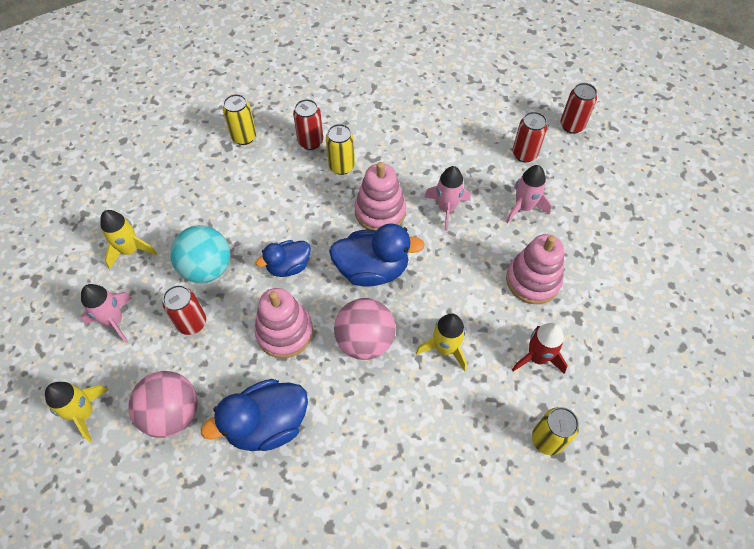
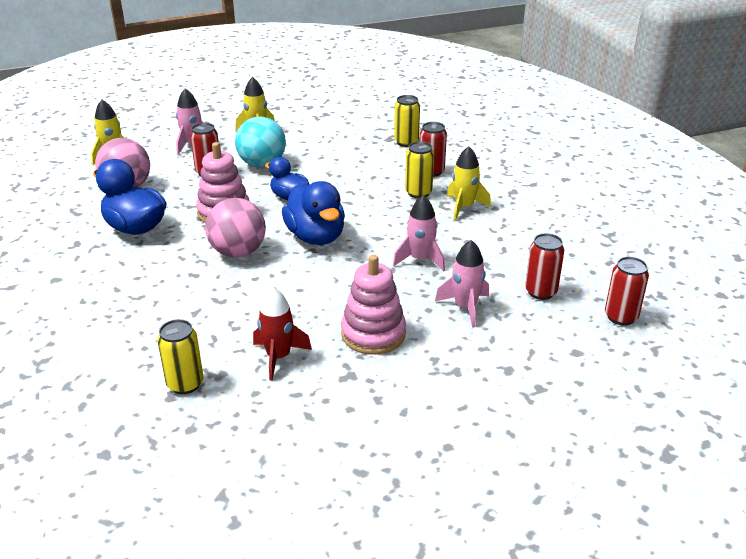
camera: 65 degrees right, 25 degrees down
pink stacking toy [354,162,406,230] -> none
yellow rocket [416,313,467,371] -> yellow rocket moved to [447,146,491,221]

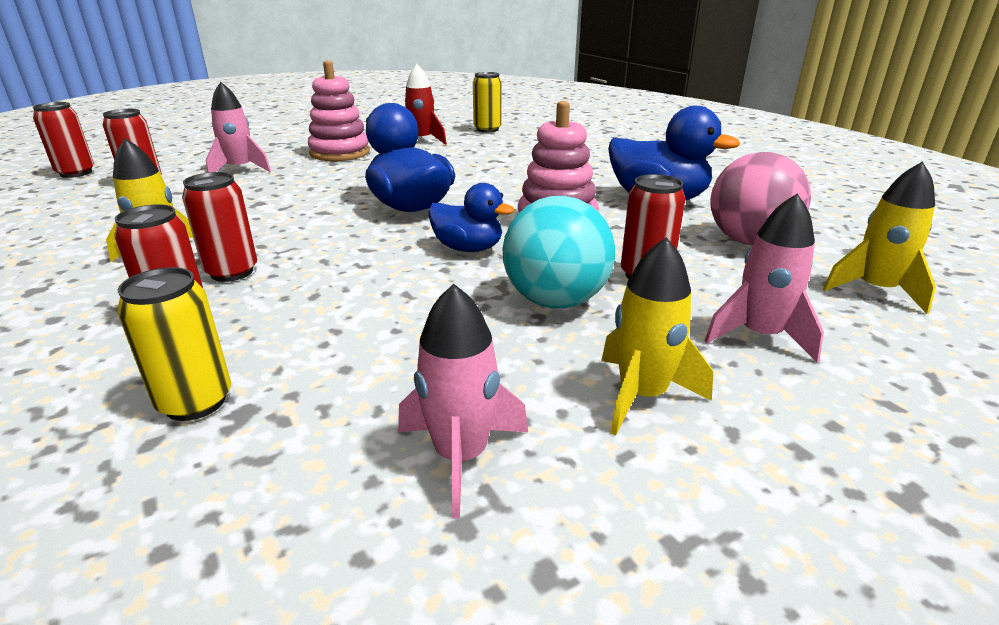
camera: 170 degrees right, 5 degrees down
pink ball [205,198,266,257] -> none
pink rocket [393,195,445,271] -> pink rocket moved to [398,284,528,519]
yellow can [405,141,434,198] -> red can [182,172,257,282]

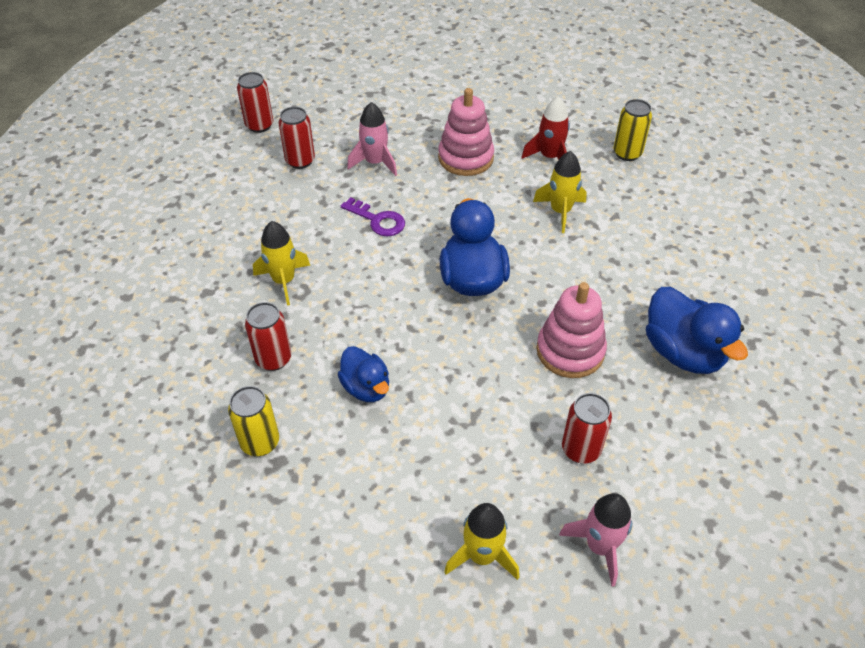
camera: 30 degrees right, 20 degrees up
red can [182,172,257,282] -> none
pink rocket [398,284,528,519] -> none
blue duck [428,183,514,252] -> blue duck moved to [337,346,389,402]
turquoise ball [502,196,615,308] -> none
pink ball [710,152,811,245] -> none
yellow rocket [823,161,936,314] -> yellow rocket moved to [533,151,587,233]
none -> purple key [341,197,405,236]

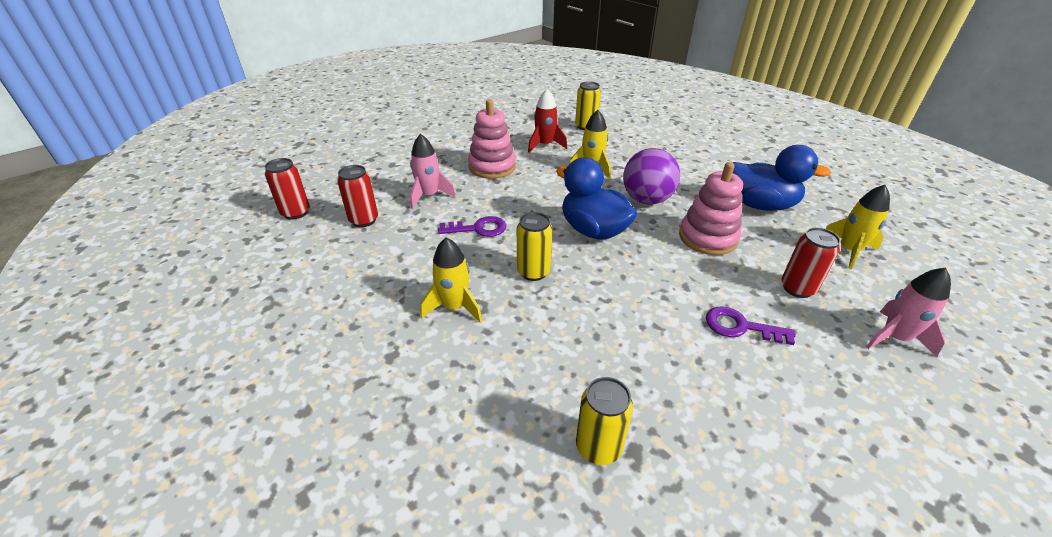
camera: 40 degrees left, 10 degrees down
red can [245,302,291,371] -> none
blue duck [337,346,389,402] -> none
yellow rocket [444,503,519,580] -> yellow rocket moved to [825,185,890,269]
none -> yellow can [517,212,552,281]
none -> purple ball [623,148,680,205]
none -> purple key [706,306,796,345]

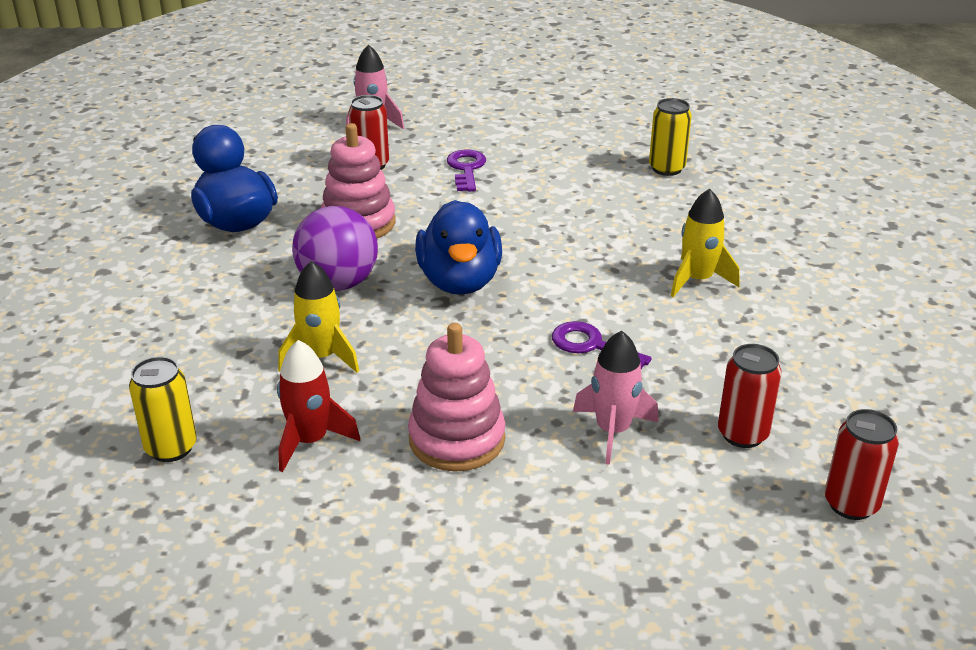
camera: 140 degrees left, 5 degrees down
yellow can [517,212,552,281] -> none
purple key [706,306,796,345] -> purple key turned 150 degrees counterclockwise [447,149,486,192]
yellow rocket [825,185,890,269] -> none

